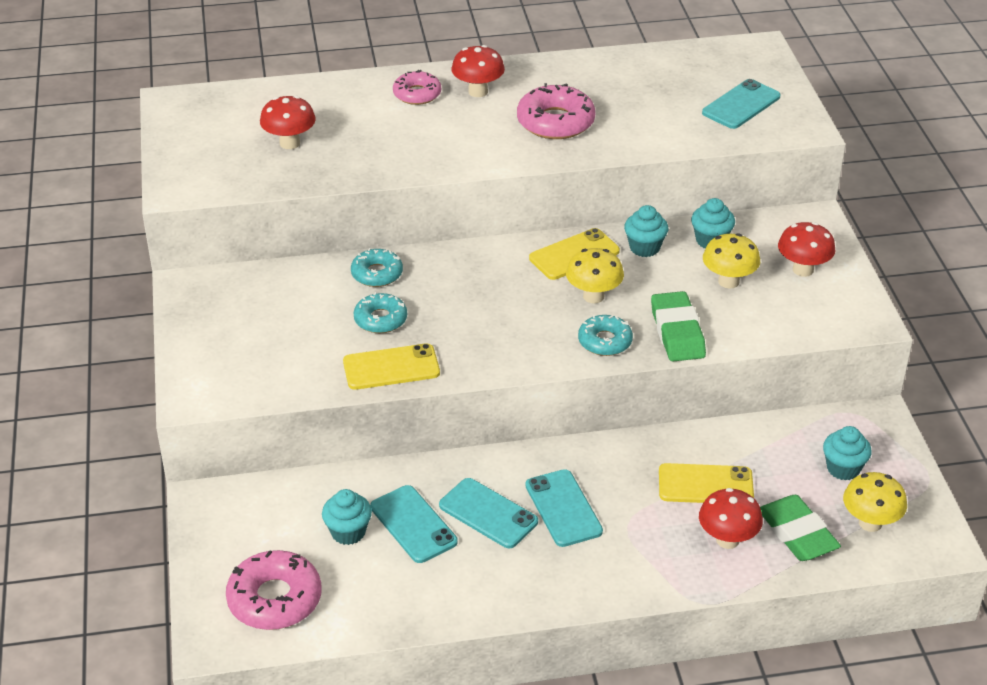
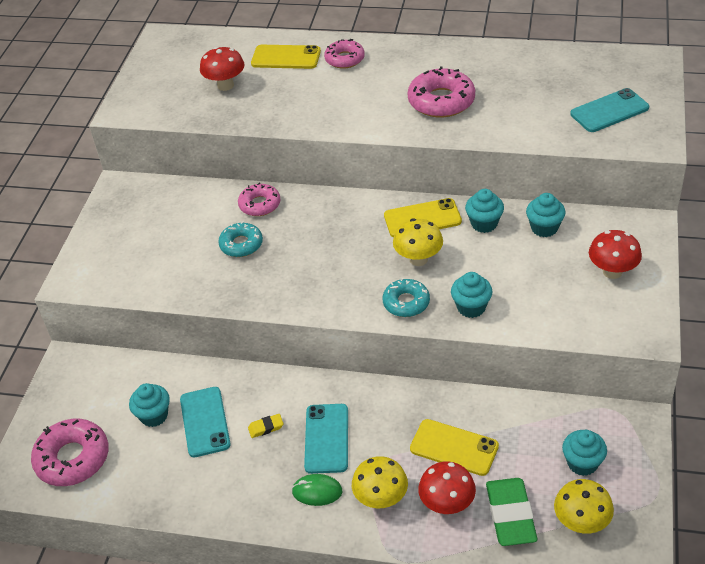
camera: 25 degrees right, 5 degrees up
yellow phone [343,343,440,390] -> yellow phone moved to [251,45,321,69]
turquoise donut [351,248,403,287] -> pink donut [238,183,280,216]
turquoise phone [439,478,538,548] -> yellow eraser [248,414,284,438]
red mushroom [451,45,505,97] -> none
green eraser [651,291,706,362] -> turquoise cupcake [451,272,493,318]
yellow mushroom [703,233,760,289] -> yellow mushroom moved to [352,456,408,508]
none -> green mouse [292,474,343,506]

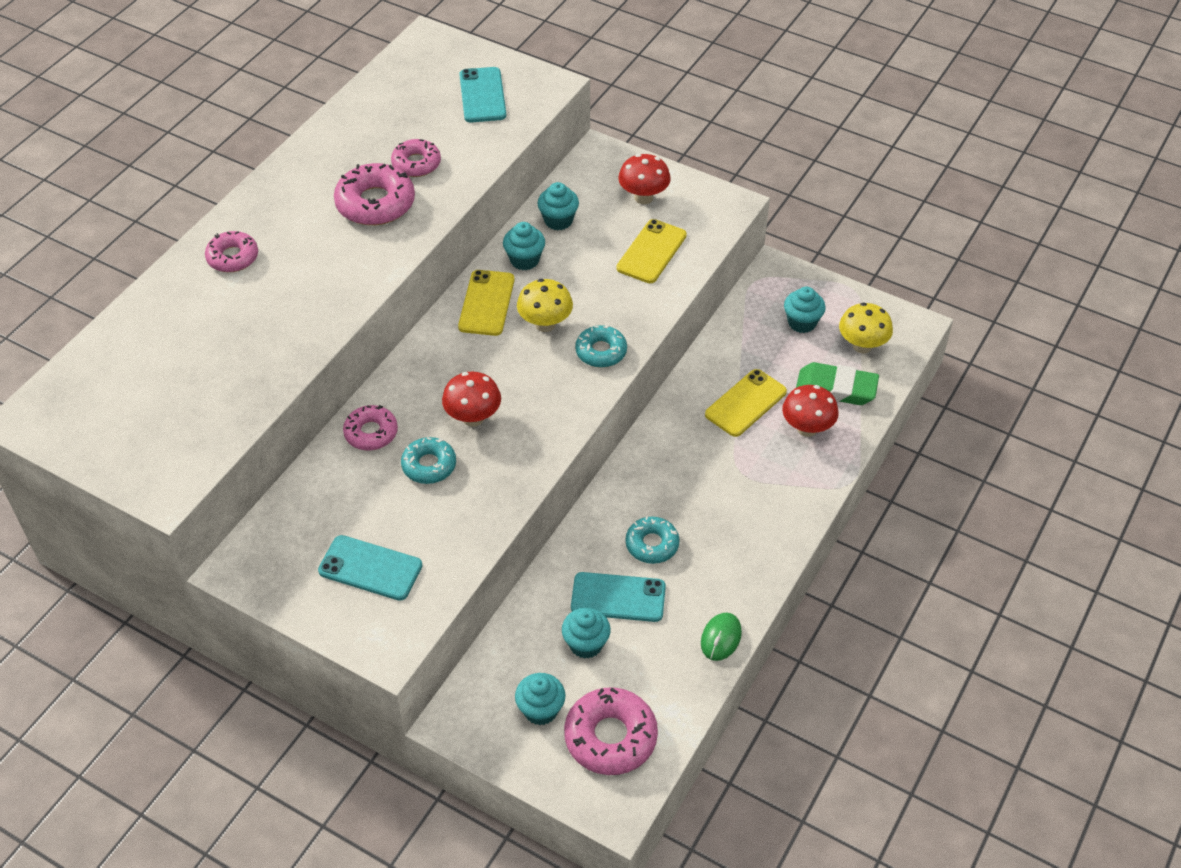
camera: 75 degrees left, 5 degrees up
red mushroom [200,47,245,91] -> red mushroom moved to [442,372,501,427]
yellow eraser [248,414,284,438] -> turquoise donut [625,516,680,564]
yellow phone [251,45,321,69] -> yellow phone moved to [617,219,687,283]
green mouse [292,474,343,506] -> green mouse moved to [701,612,742,661]
turquoise phone [304,404,348,474] -> turquoise phone moved to [318,535,422,601]
yellow mushroom [352,456,408,508] -> none
turquoise cupcake [451,272,493,318] -> turquoise cupcake moved to [515,673,565,725]
none -> pink donut [391,139,441,177]

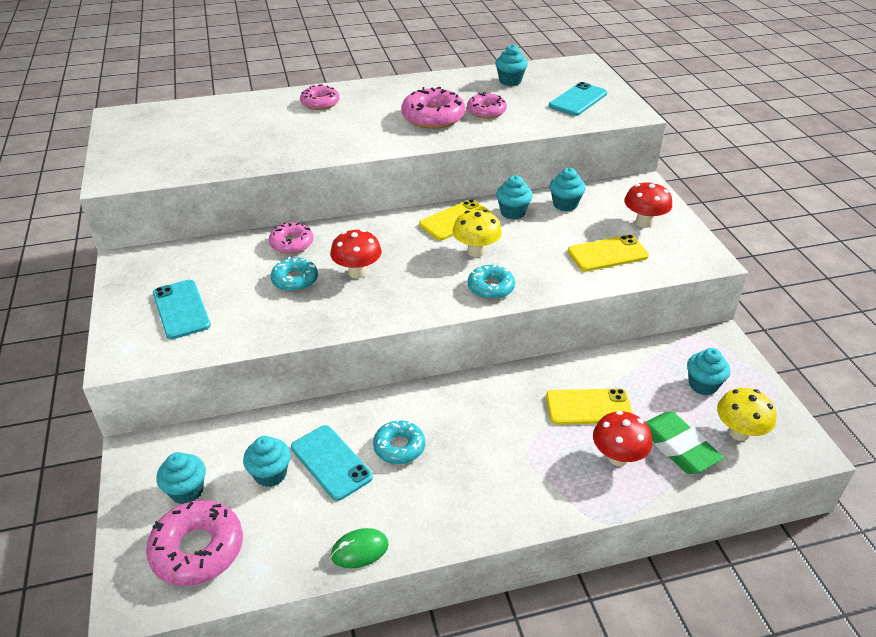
camera: 45 degrees right, 10 degrees down
none -> turquoise cupcake [495,44,528,86]

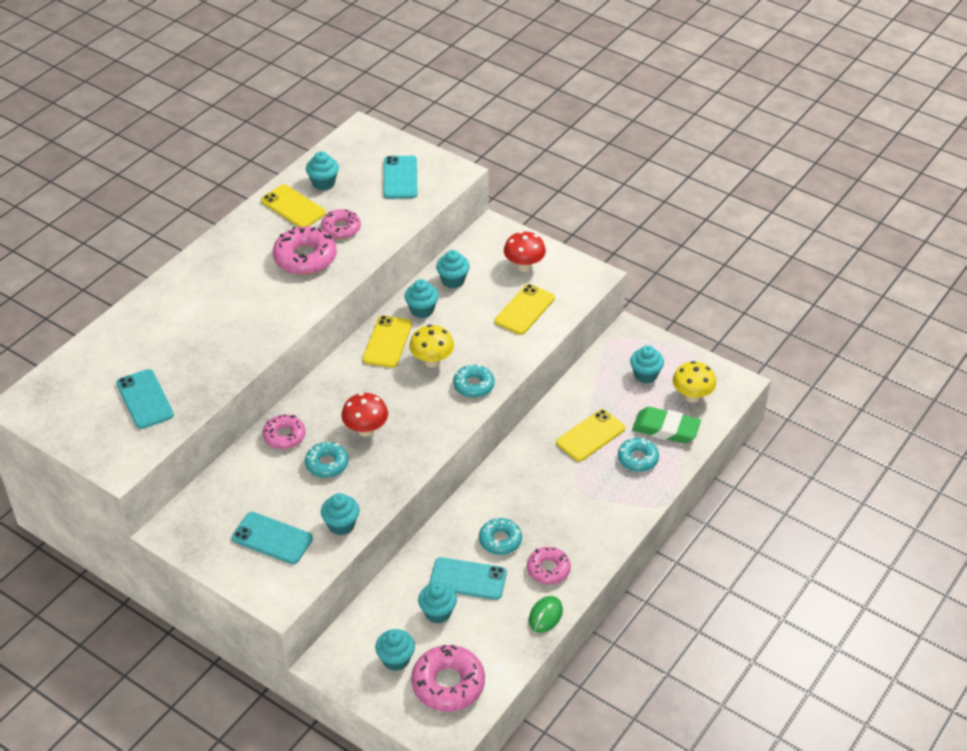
camera: 40 degrees left, 5 degrees up
pink donut [300,84,340,110] -> pink donut moved to [527,547,571,584]
red mushroom [593,411,652,466] -> turquoise donut [618,438,659,472]
none -> turquoise phone [116,369,174,429]
none -> yellow phone [261,184,326,227]
none -> turquoise cupcake [321,493,360,535]

